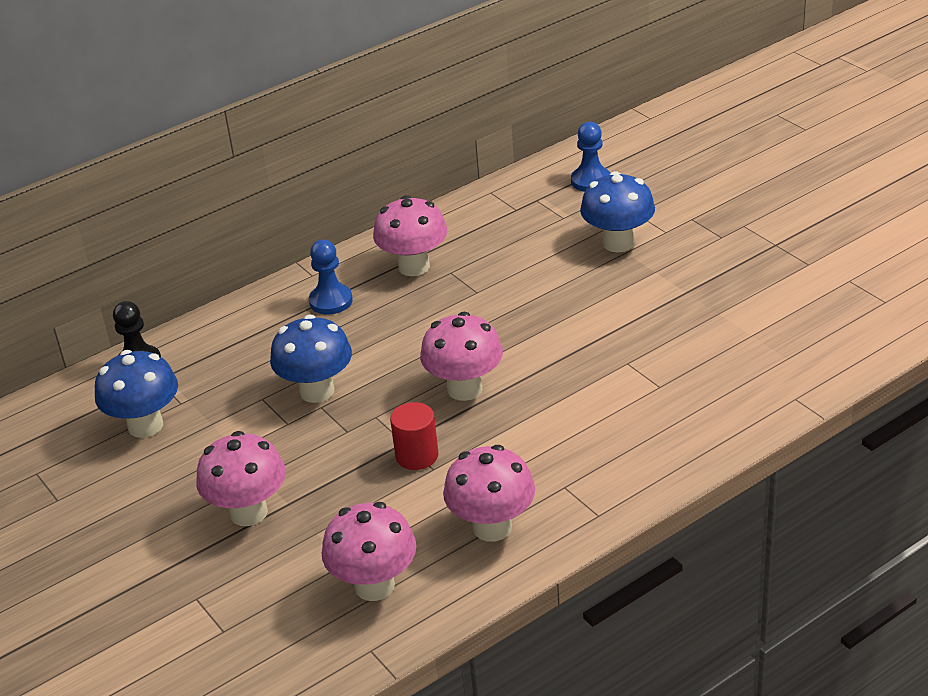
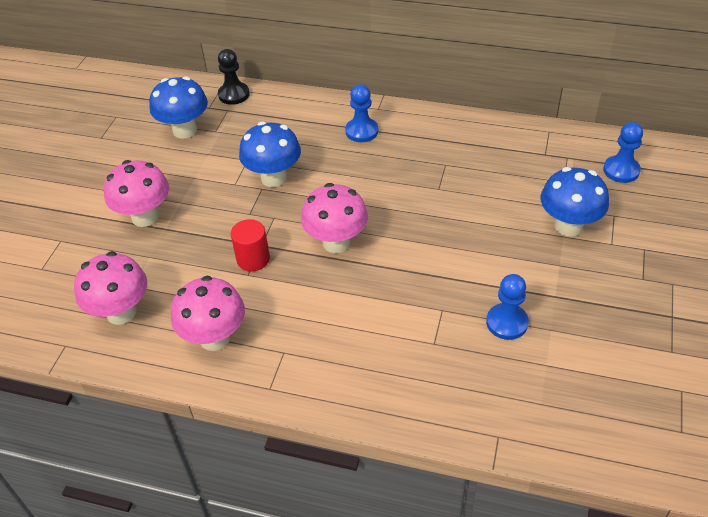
camera: 50 degrees right, 10 degrees up
pink mushroom [373,195,447,276] -> none
none -> blue pawn [486,274,529,340]

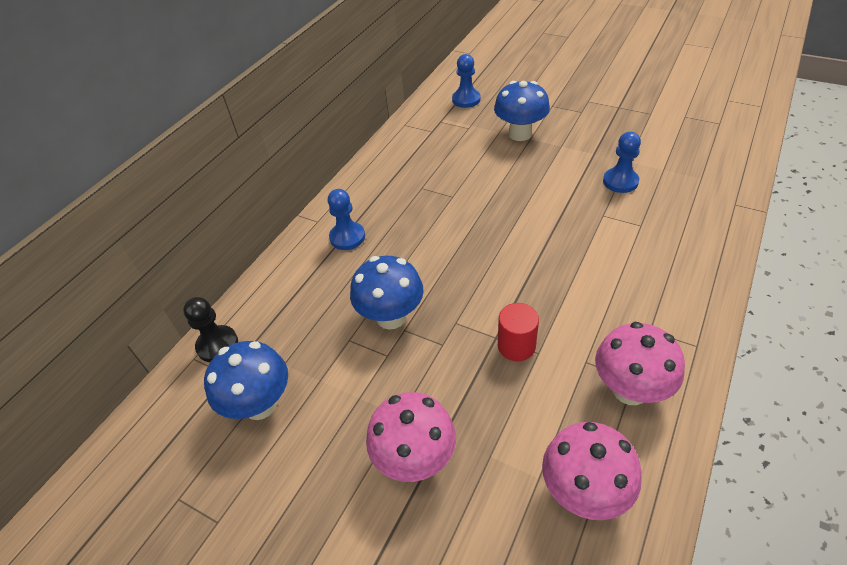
camera: 75 degrees left, 0 degrees up
pink mushroom [301,183,368,253] -> none

